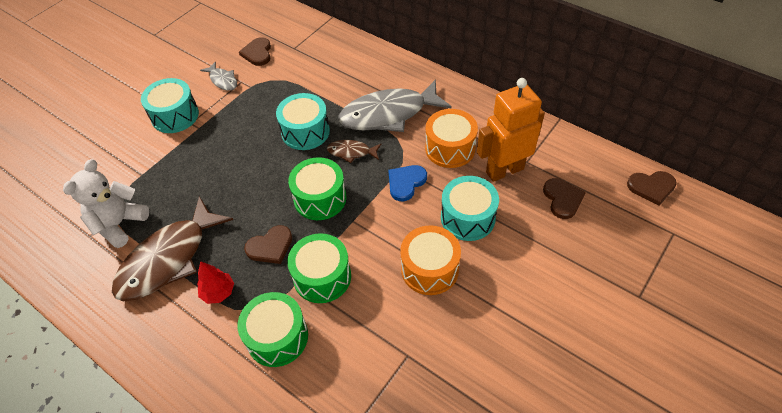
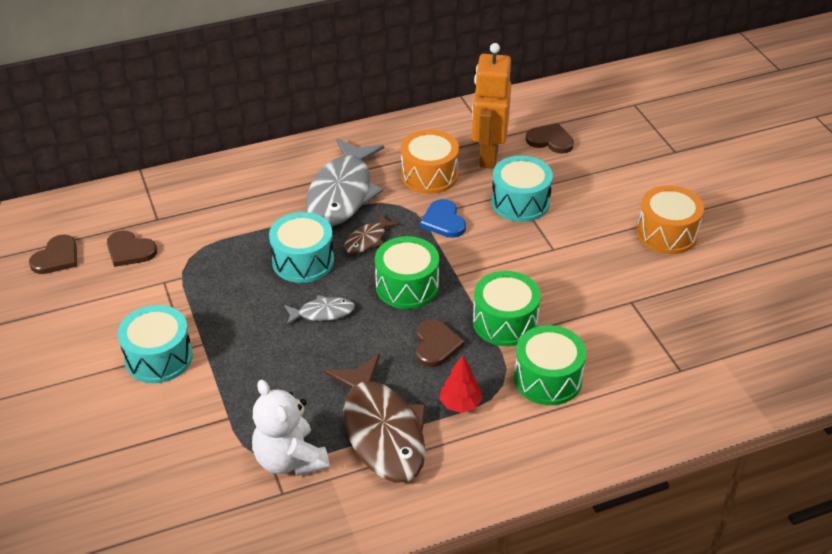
camera: 60 degrees left, 10 degrees down
grey fish [200,62,237,91] -> grey fish moved to [284,295,355,325]
orange drum [400,226,461,295] -> orange drum moved to [637,185,704,254]
brown heart [627,171,677,206] -> brown heart moved to [29,235,77,274]

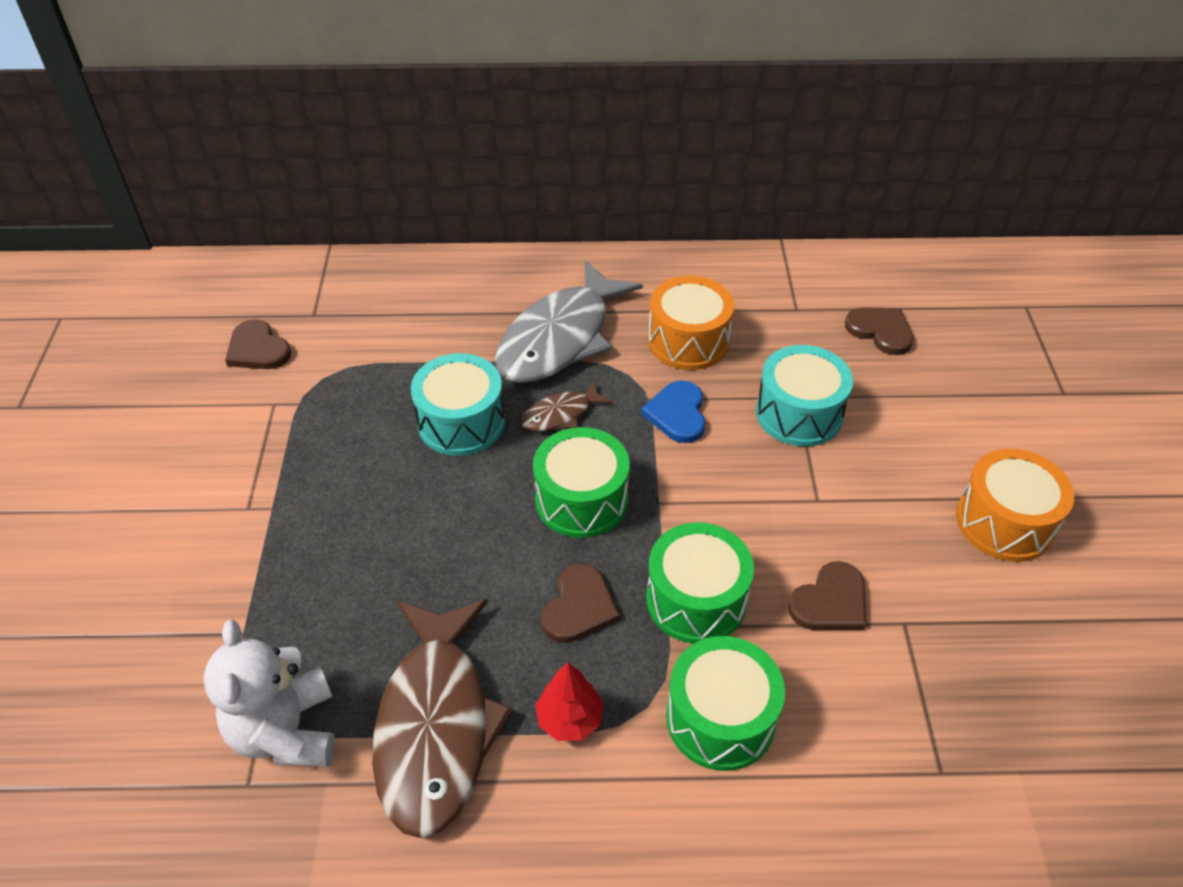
camera: 20 degrees right, 5 degrees up
brown heart [29,235,77,274] -> brown heart moved to [788,561,866,630]
turquoise drum [118,305,193,383] -> none
grey fish [284,295,355,325] -> none
orange robot [472,43,511,169] -> none

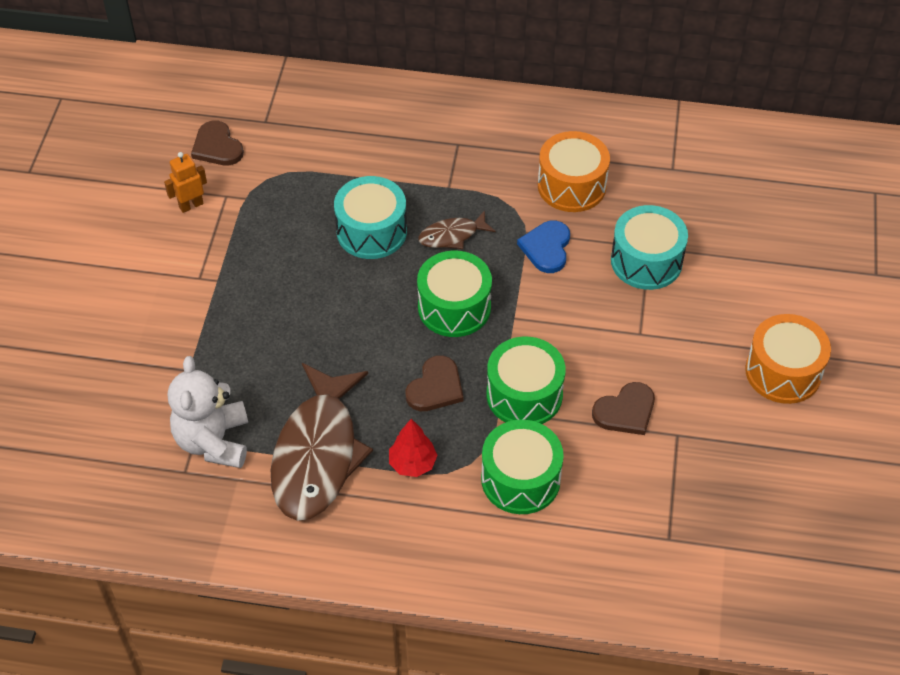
camera: 10 degrees right, 5 degrees up
grey fish [495,260,643,383] -> none
brown heart [845,307,913,355] -> none
none -> orange robot [164,152,207,213]

